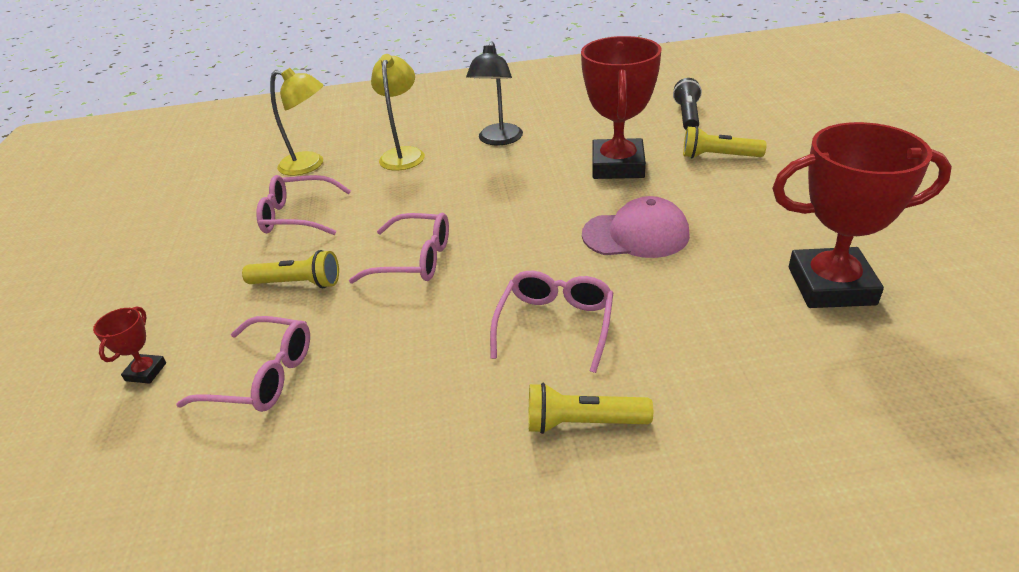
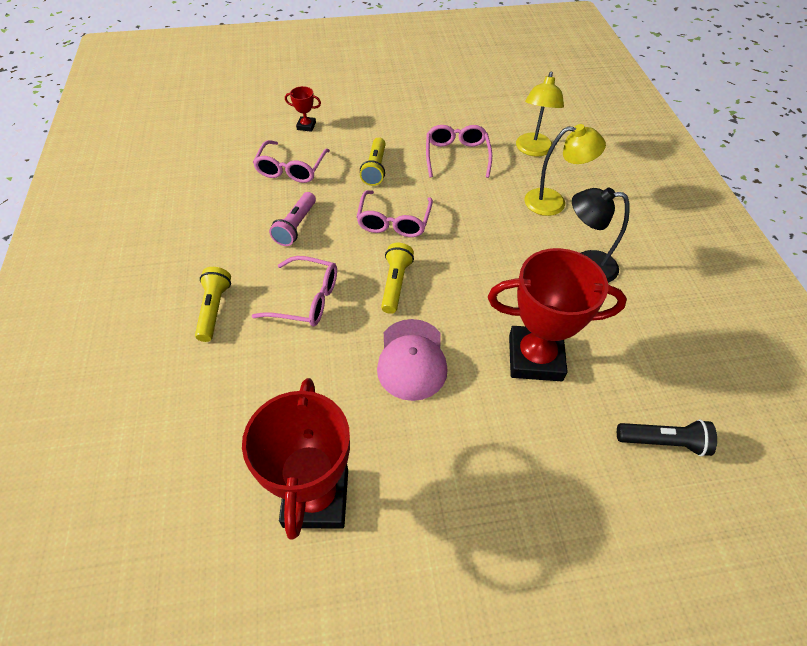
camera: 85 degrees right, 15 degrees up
yellow flashlight [683,126,767,158] -> yellow flashlight moved to [381,243,414,314]
none -> pink flashlight [269,192,316,246]

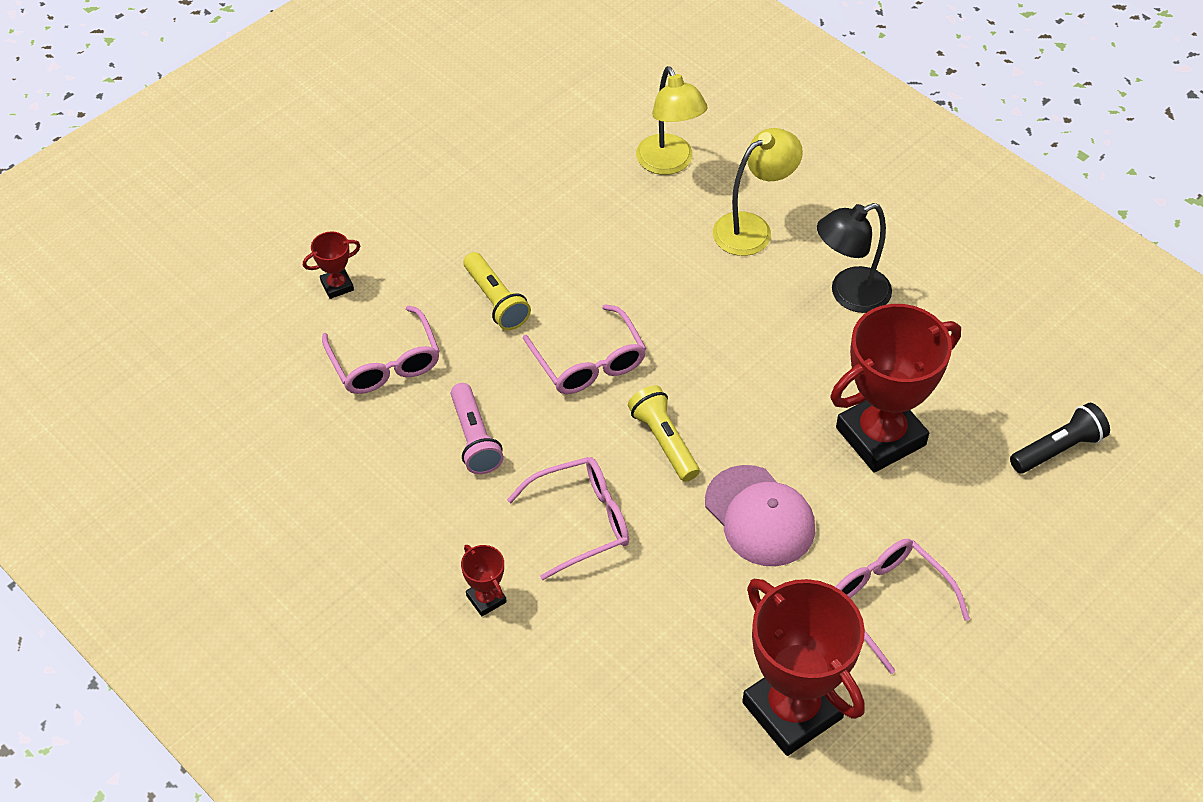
camera: 35 degrees left, 0 degrees up
yellow flashlight [195,267,231,342] -> red trophy [461,545,506,616]
pink glasses [426,125,492,178] -> pink glasses moved to [836,539,970,674]

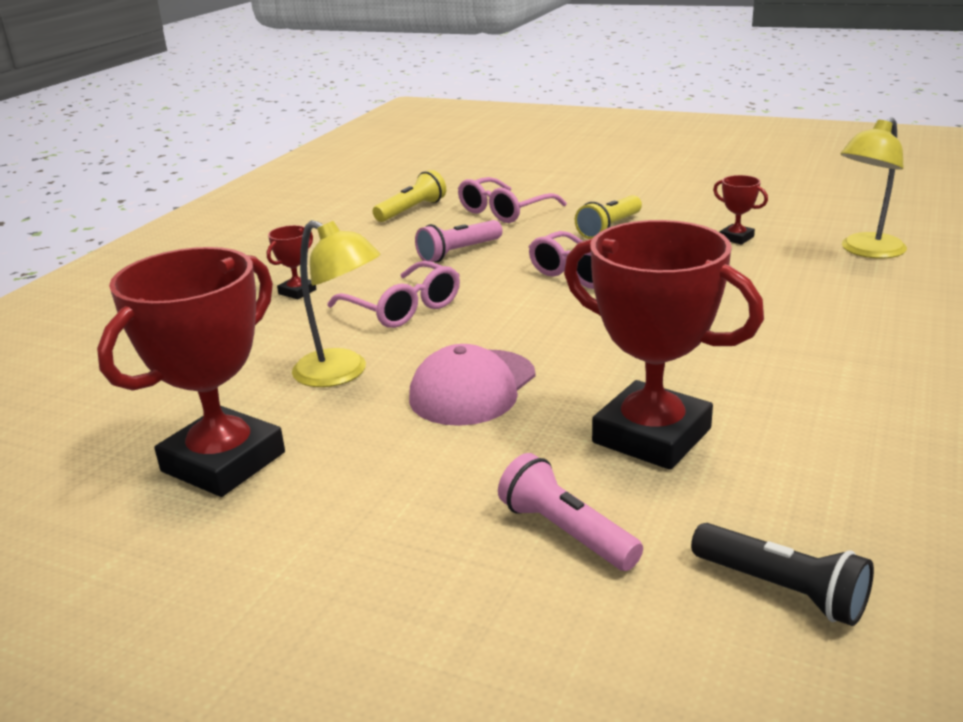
camera: 70 degrees right, 25 degrees down
red trophy [303,231,360,299] -> red trophy moved to [713,175,768,245]
yellow flashlight [628,385,700,482] -> yellow flashlight moved to [373,170,446,222]
yellow lamp [713,128,803,256] -> yellow lamp moved to [292,220,380,387]
black lamp [817,203,892,313] -> none
pink glasses [836,539,970,674] -> none
none -> pink flashlight [498,453,643,571]

